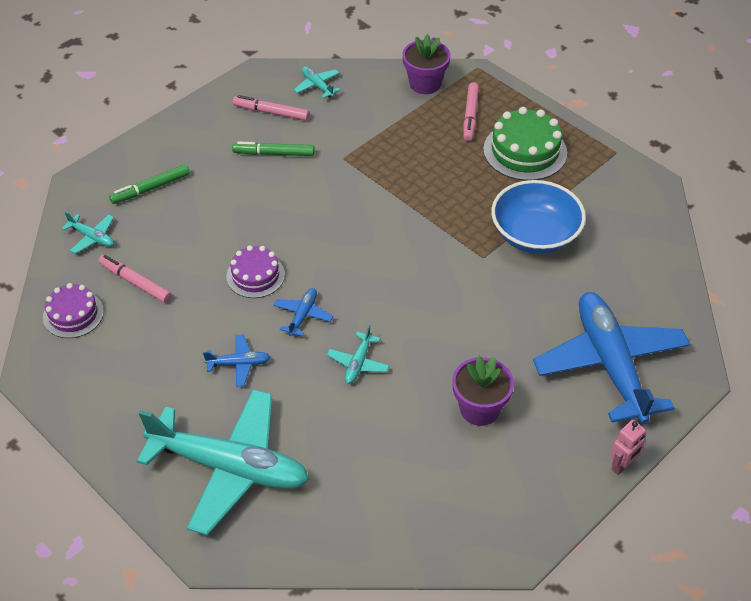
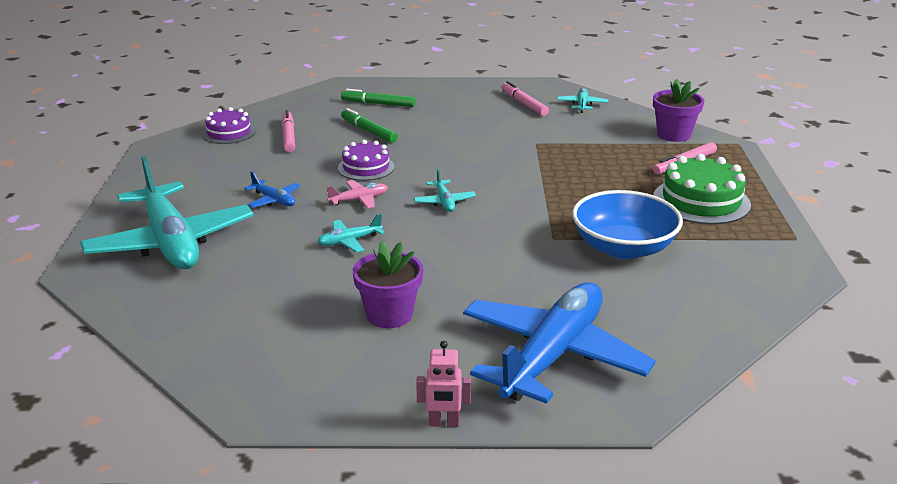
camera: 45 degrees right, 20 degrees down
turquoise plane [62,211,114,254] -> turquoise plane moved to [414,169,476,212]
green marker [232,142,315,156] -> green marker moved to [341,108,398,143]
blue plane [273,288,333,337] -> pink plane [326,180,388,209]

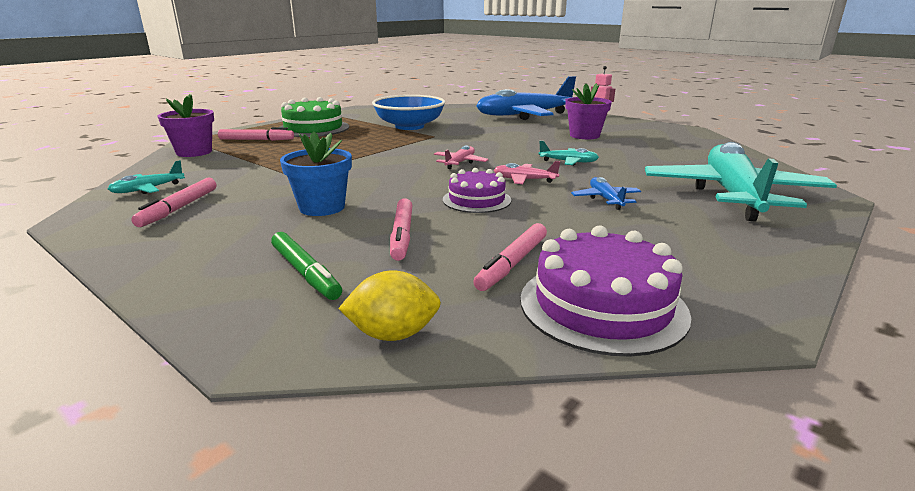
camera: 140 degrees left, 5 degrees down
purple cake [202,107,256,144] -> purple cake [520,225,691,357], size x1.57
green marker [341,108,398,143] -> pink marker [390,198,413,261]
turquoise plane [414,169,476,212] -> pink plane [434,145,488,169]
none -> blue flower pot [280,131,352,216]
none -> yellow lemon [338,270,441,341]

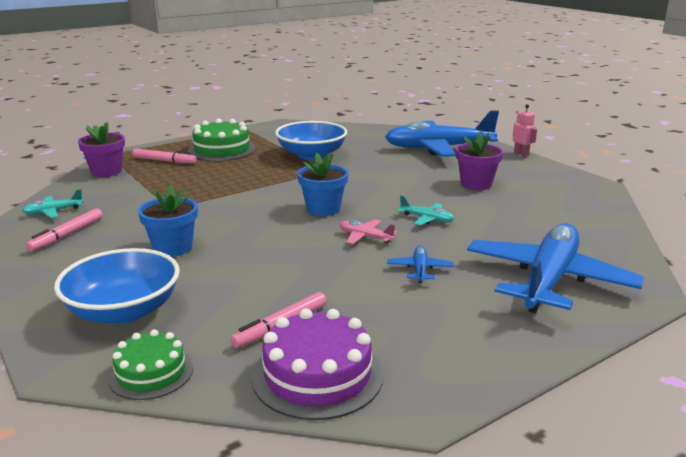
camera: 15 degrees right, 0 degrees up
green marker [271,232,342,300] -> blue bowl [54,248,180,324]
yellow lemon [338,270,441,341] -> green cake [108,329,193,400]
pink marker [390,198,413,261] -> none
pink plane [434,145,488,169] -> blue flower pot [297,153,348,216]
purple cake [443,168,511,213] -> none
turquoise plane [645,142,837,221] -> blue plane [467,223,644,313]

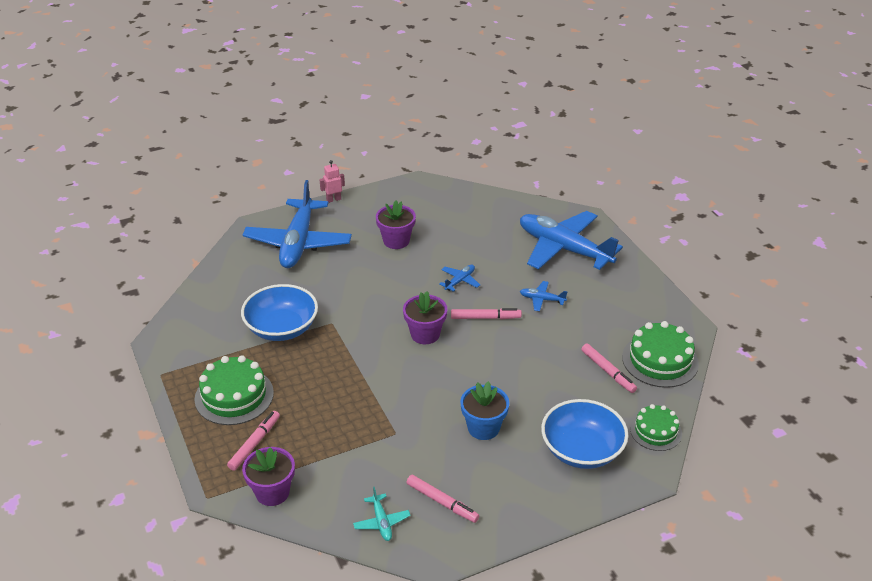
camera: 80 degrees left, 15 degrees up
purple cake [252,308,383,420] -> green cake [622,321,699,388]
blue flower pot [297,153,348,216] -> purple flower pot [403,291,447,344]
pink plane [340,219,397,244] -> pink marker [451,308,522,319]
turquoise plane [397,195,454,226] -> blue plane [439,265,480,292]

